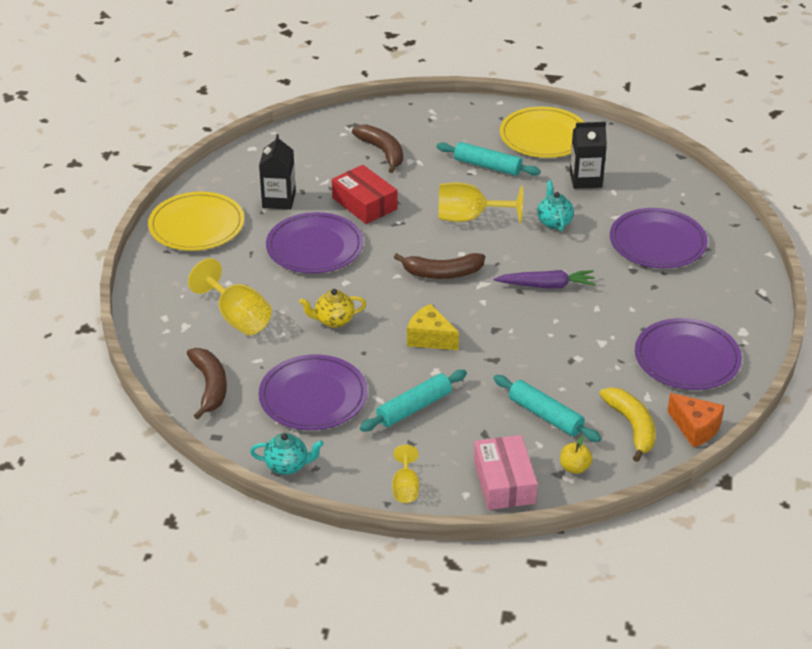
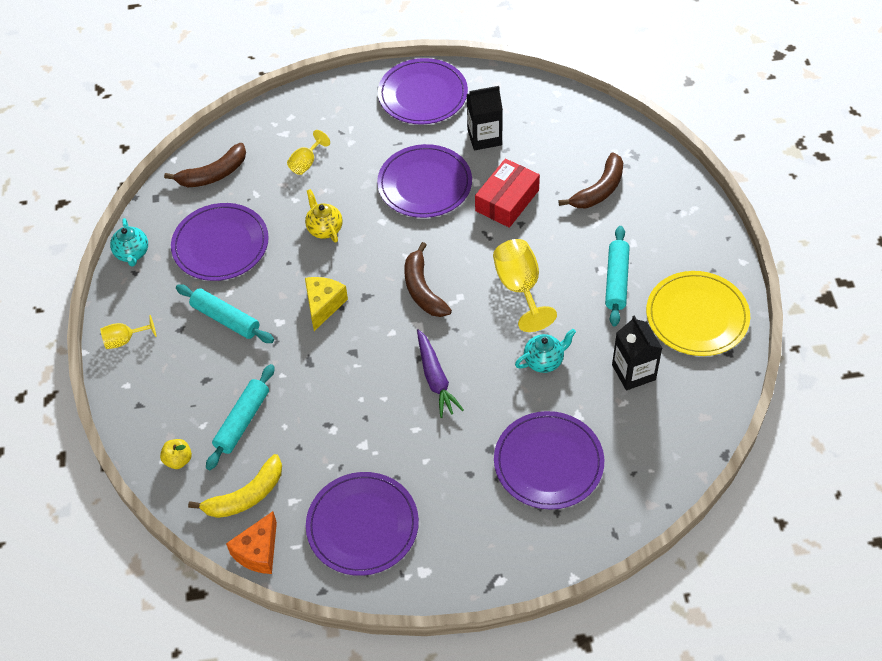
camera: 75 degrees right, 15 degrees up
yellow plate [148,192,244,251] -> purple plate [378,58,468,124]
yellow goblet [188,258,272,335] -> yellow goblet [287,130,330,175], size x0.57
pink box [474,435,538,510] -> none

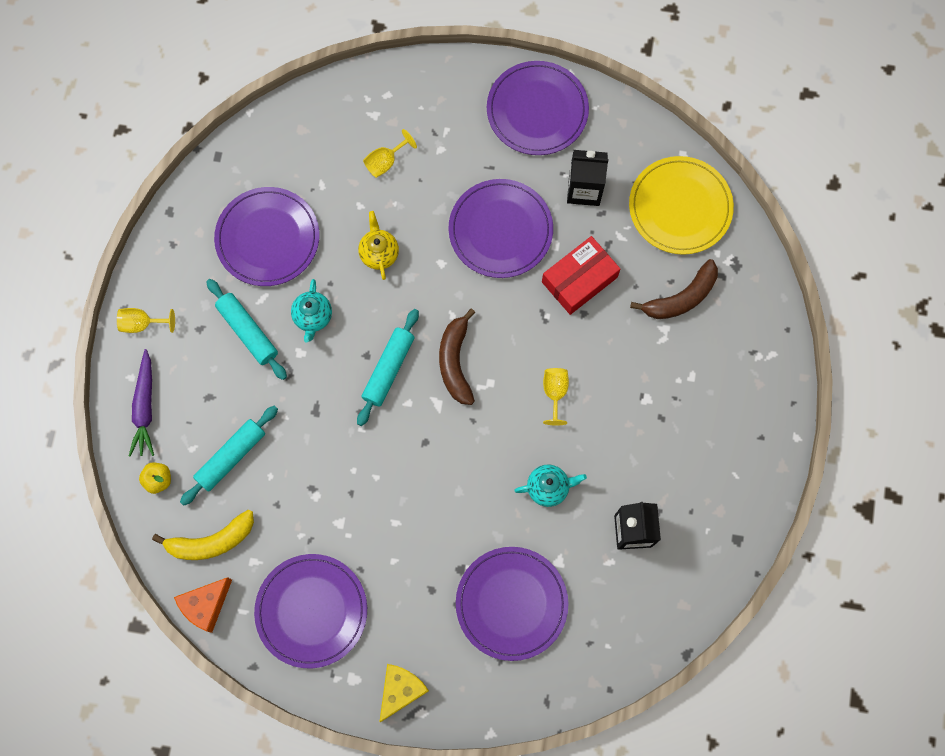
camera: 15 degrees right, 20 degrees up
turquoise teapot [110,218,148,266] -> turquoise teapot moved to [291,279,332,342]
brown banana [164,143,246,187] -> none
yellow cheese [305,277,348,331] -> yellow cheese moved to [380,664,429,722]
purple carrot [417,329,464,418] -> purple carrot moved to [129,349,154,457]
yellow goblet [493,239,557,332] -> yellow goblet [543,368,569,425], size x0.57
turquoise rolling pin [605,226,630,326] -> turquoise rolling pin moved to [357,309,419,426]
yellow plate [646,271,750,356] -> yellow plate moved to [629,156,734,255]

